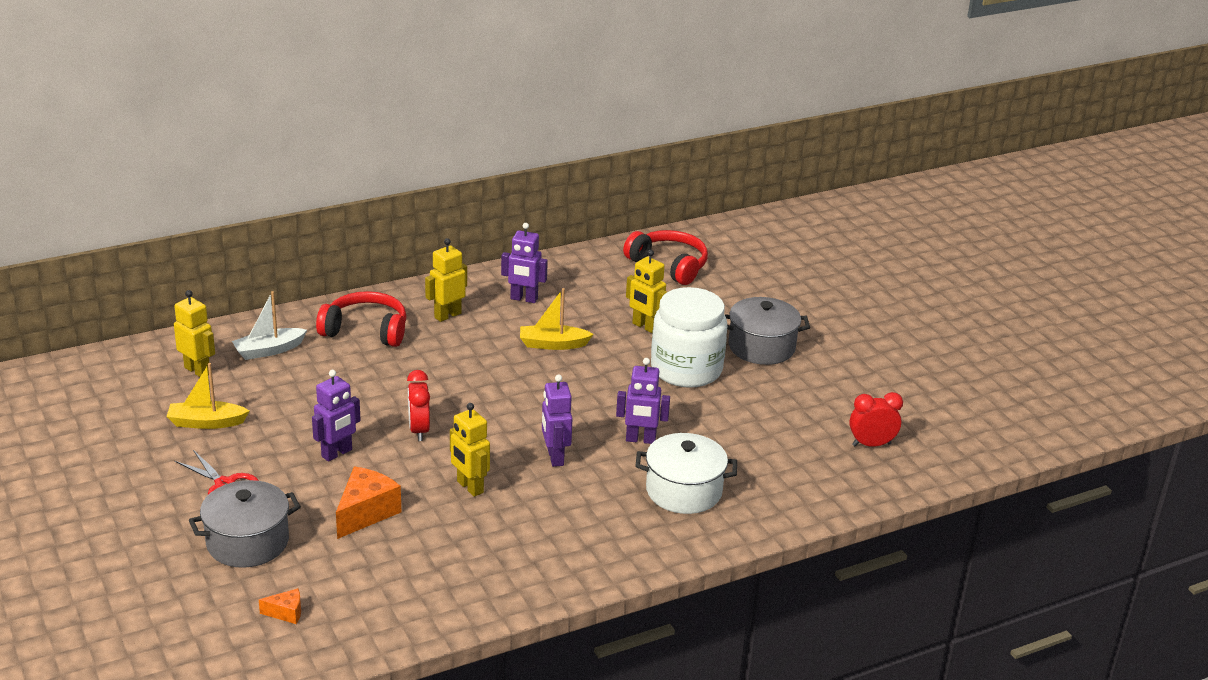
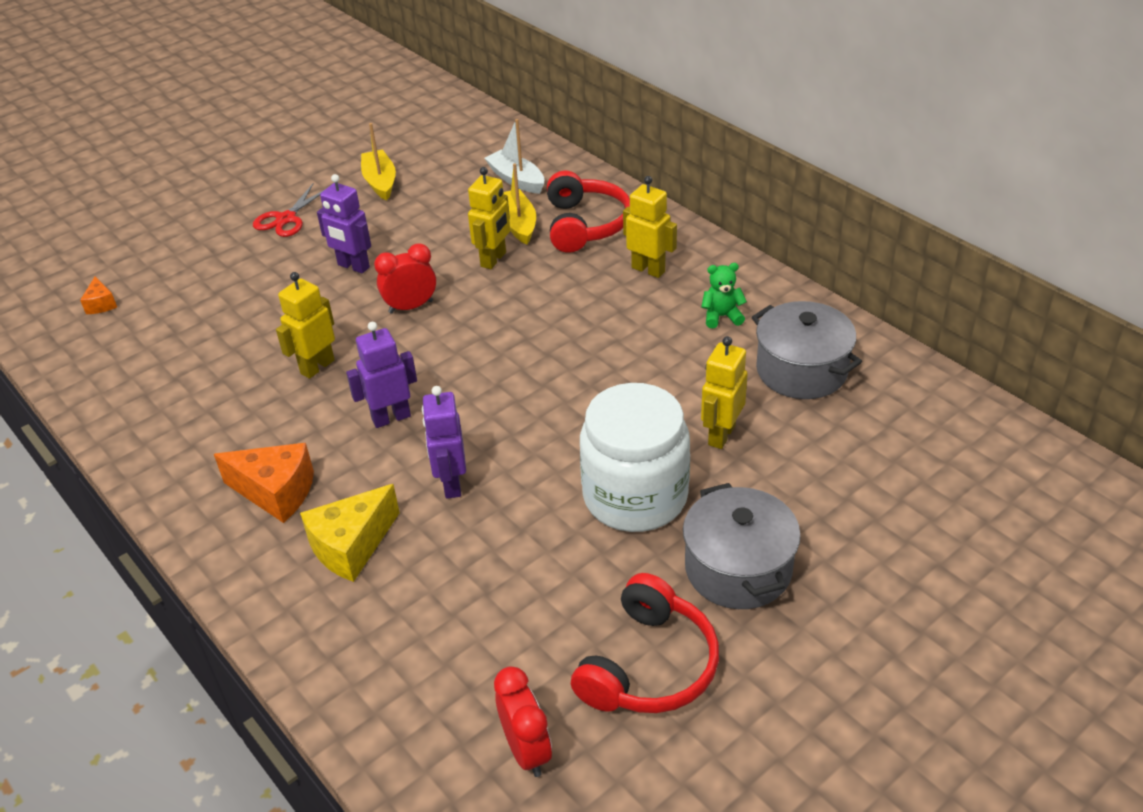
camera: 80 degrees right, 10 degrees up
yellow robot [174,290,215,377] -> yellow robot moved to [468,167,510,269]
grey pot [189,480,301,568] -> grey pot moved to [752,301,862,399]
orange cheese [336,467,401,539] -> orange cheese moved to [214,443,314,523]
purple robot [501,223,548,303] -> green teddy bear [701,263,747,328]
yellow boat [520,288,594,350] -> yellow boat moved to [504,163,536,245]
red headphones [623,230,708,285] -> red headphones moved to [571,573,719,713]
white pot [635,433,737,514] -> yellow cheese [300,484,400,582]

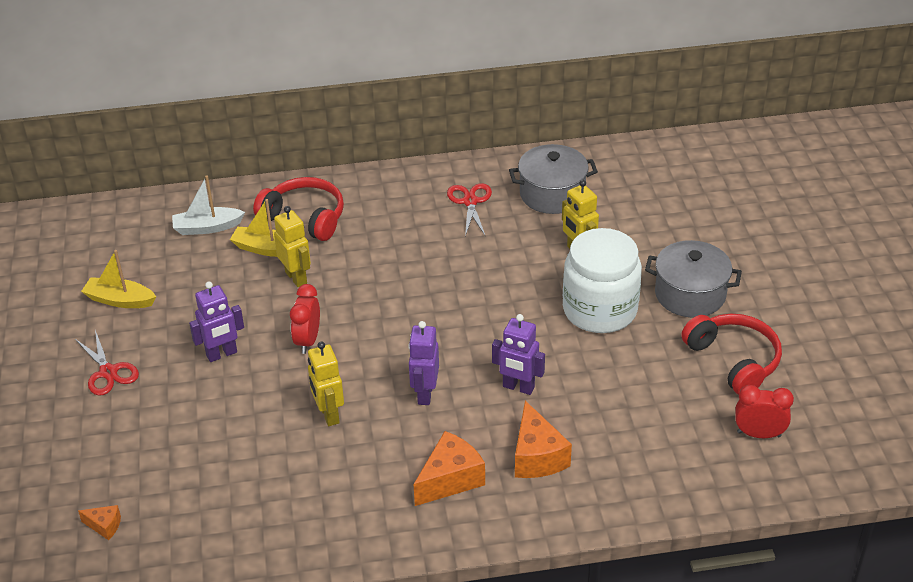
camera: 60 degrees left, 0 degrees up
yellow cheese [300,484,400,582] -> orange cheese [515,401,572,478]
yellow robot [623,176,677,278] -> none
green teddy bear [701,263,747,328] -> red scissors [447,183,492,237]

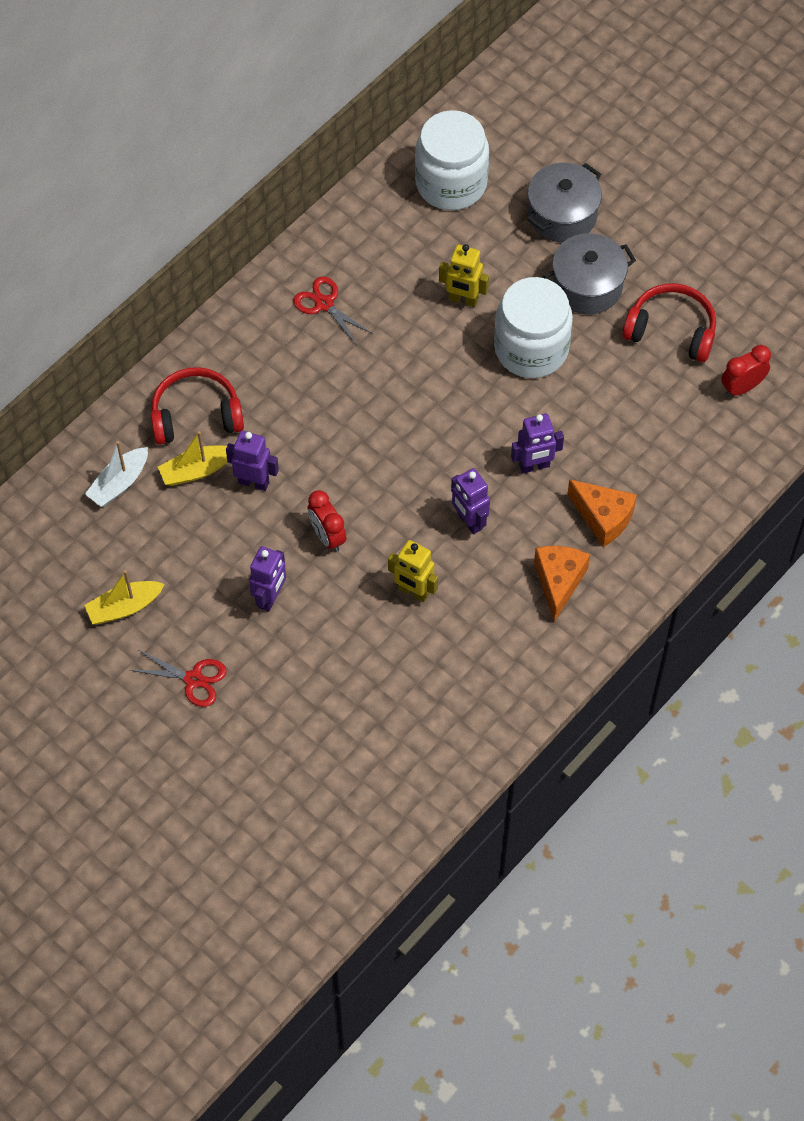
camera: 40 degrees left, 20 degrees up
orange cheese [78,505,121,540] -> none
yellow robot [274,206,311,287] -> purple robot [226,431,279,491]
grey pot [509,144,598,214] -> grey pot moved to [527,162,602,242]
none -> white jar [415,110,489,210]

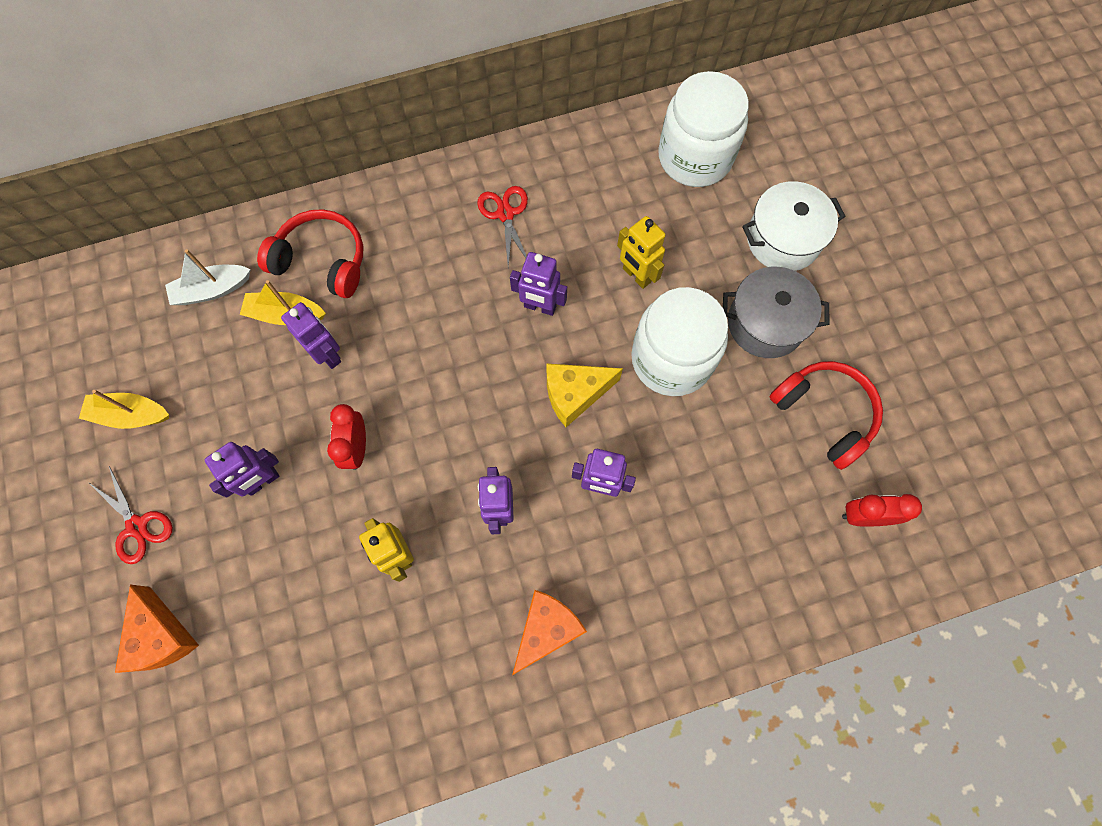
camera: 30 degrees right, 10 degrees up
grey pot [527,162,602,242] -> white pot [742,181,845,271]
orange cheese [567,479,637,547] -> orange cheese moved to [115,585,199,673]
none -> purple robot [510,252,567,316]
none -> yellow cheese [547,364,623,427]

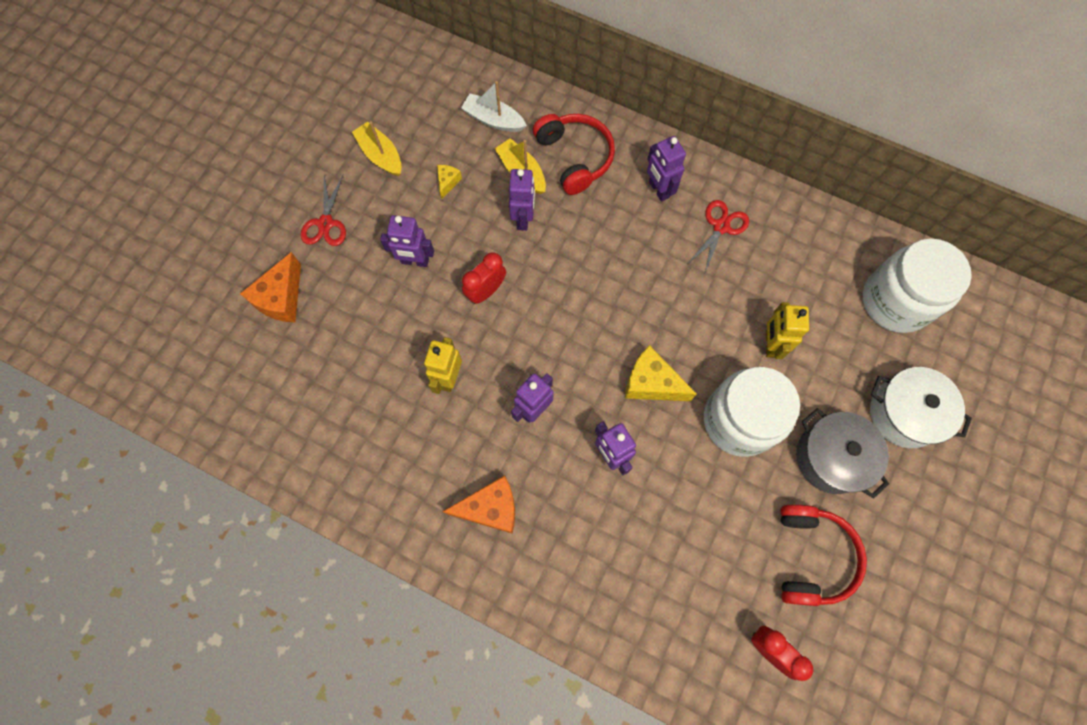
camera: 45 degrees right, 0 degrees up
purple robot [510,252,567,316] -> purple robot moved to [647,136,686,202]
none -> yellow cheese [437,165,462,199]

